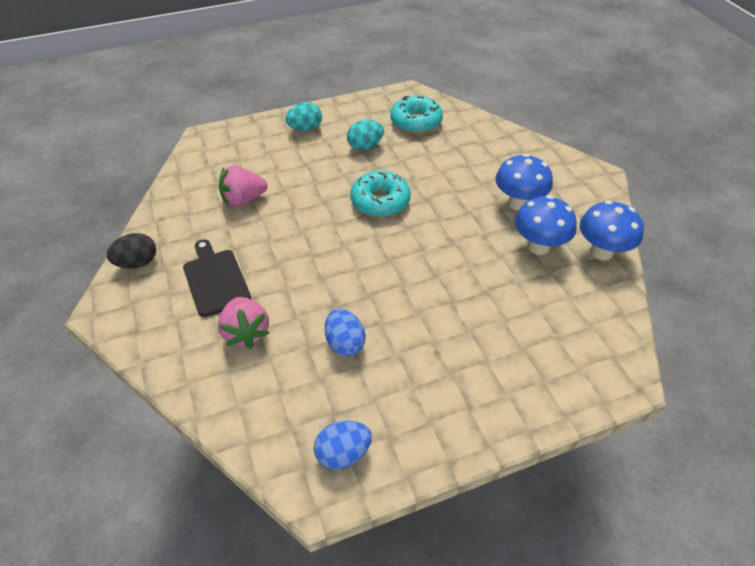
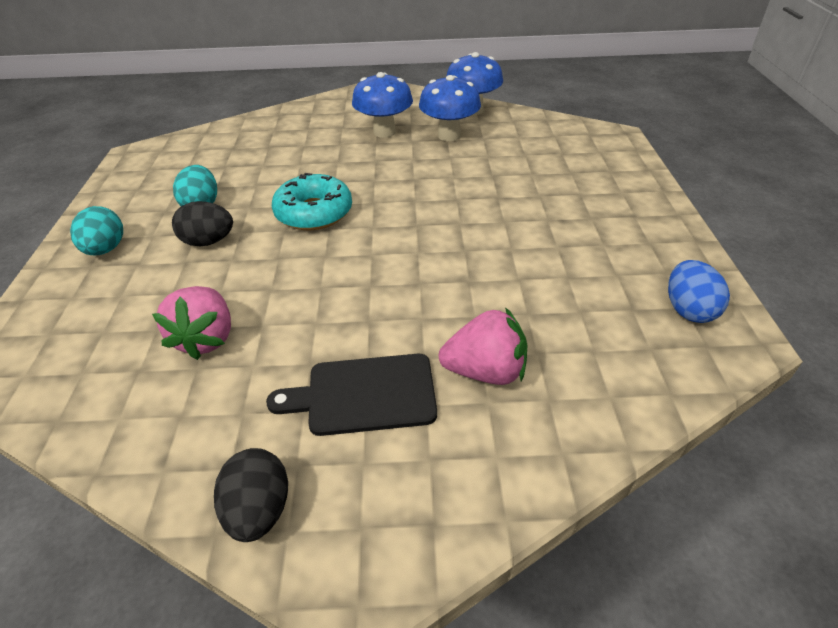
camera: 70 degrees left, 5 degrees down
blue egg [325,309,366,357] -> none
turquoise donut [390,95,443,134] -> none
none -> black egg [172,201,233,246]

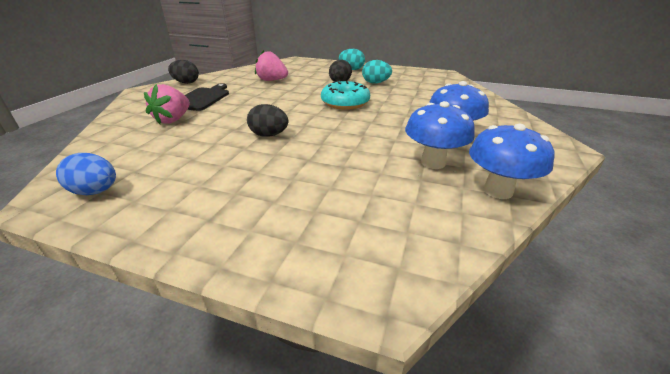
camera: 110 degrees right, 10 degrees down
none -> black egg [247,104,288,137]

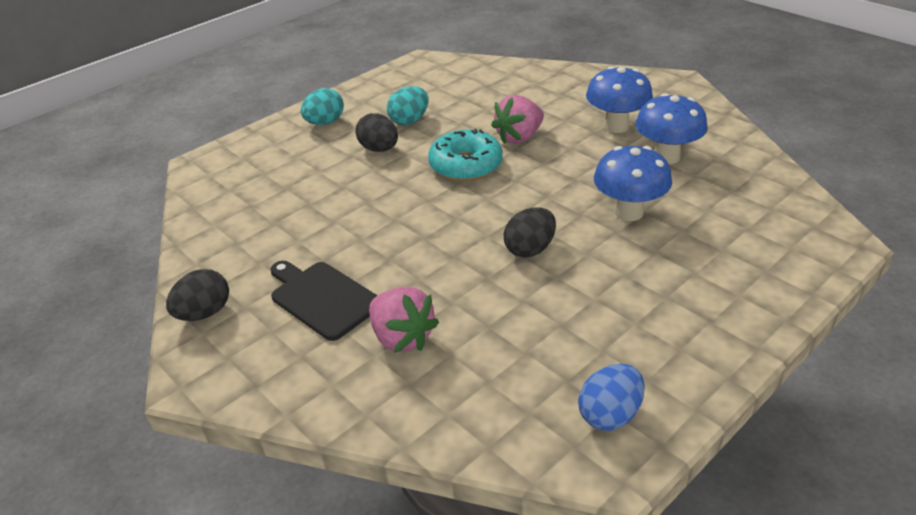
camera: 60 degrees left, 5 degrees up
pink strawberry [255,50,288,81] -> pink strawberry moved to [491,95,544,144]
blue mushroom [469,124,555,199] -> blue mushroom moved to [594,146,672,221]

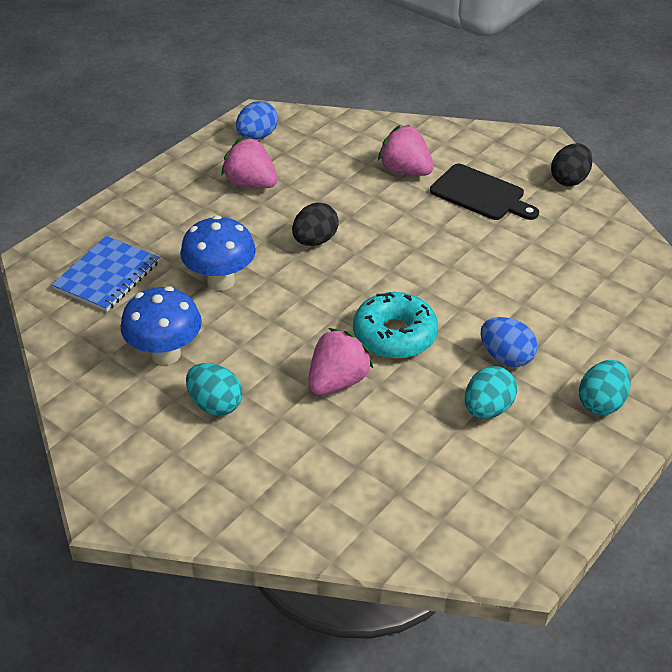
camera: 170 degrees right, 5 degrees up
black egg [356,113,398,152] -> blue egg [481,317,538,367]
blue mushroom [586,66,653,133] -> turquoise egg [186,363,242,416]
none -> blue notebook [52,236,159,312]
none -> pink strawberry [221,137,278,188]

